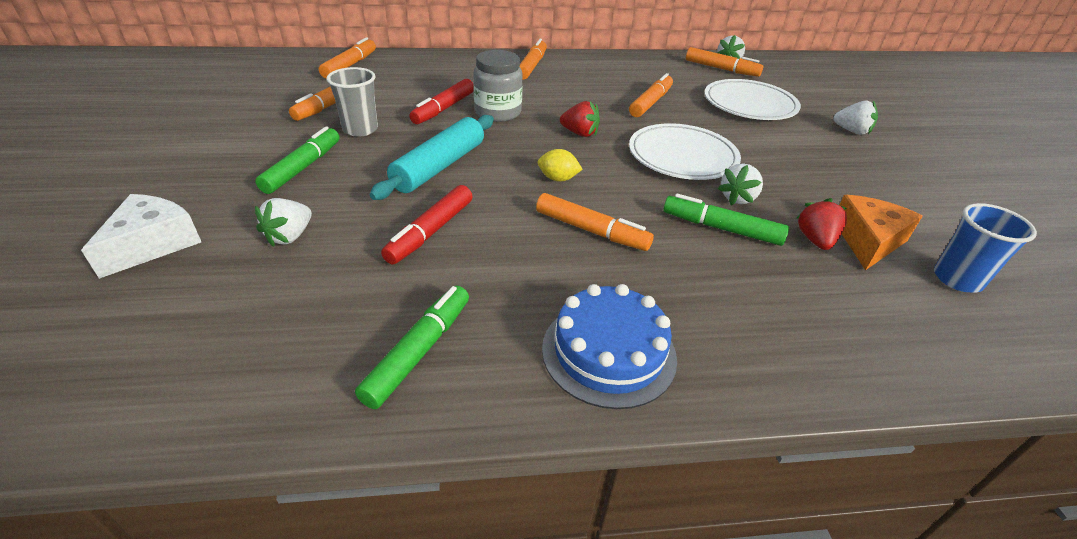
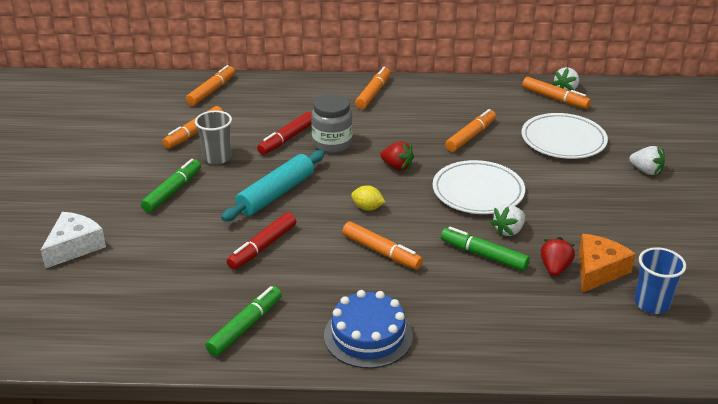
camera: 10 degrees right, 5 degrees down
white strawberry [255,198,312,247] -> none

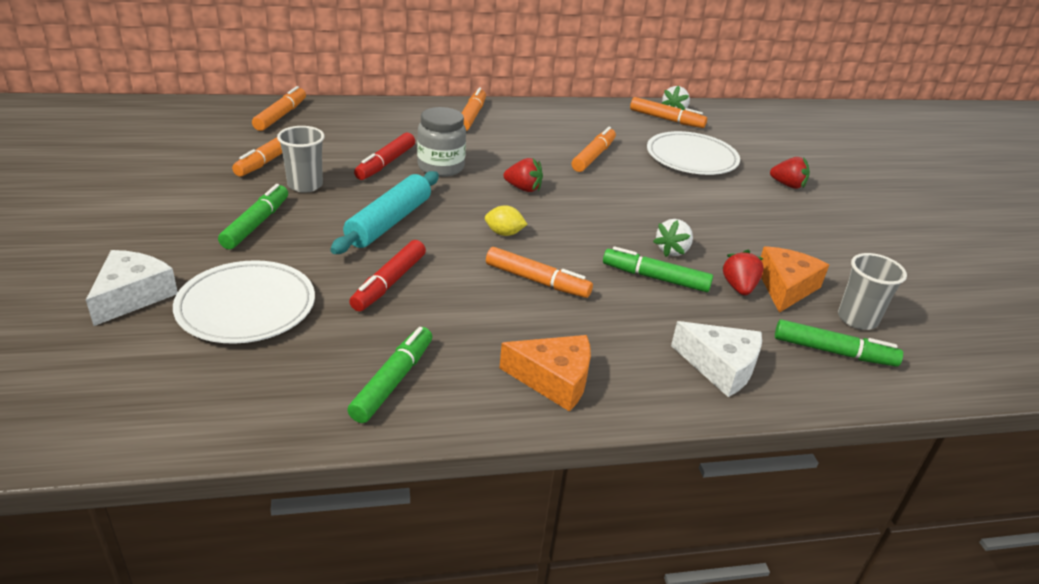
camera: 15 degrees left, 0 degrees up
blue cake [324,290,413,368] -> orange cheese [499,335,591,412]
white plate [433,160,525,214] -> white plate moved to [173,260,315,344]
white strawberry [629,146,665,175] -> red strawberry [770,157,810,189]
blue cup [634,247,686,314] -> grey cup [838,253,907,330]
none -> white cheese [671,321,762,397]
none -> green marker [775,319,903,367]

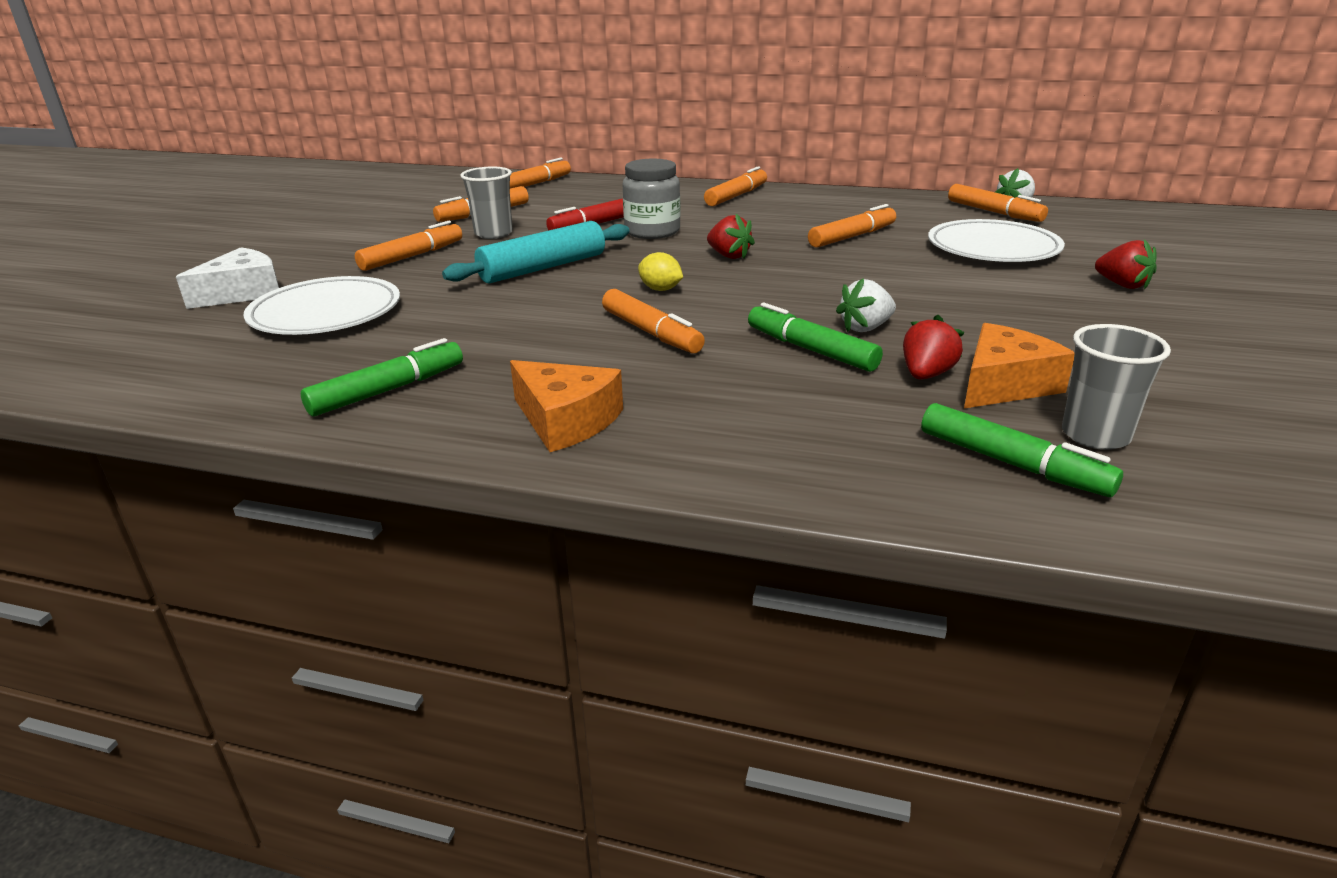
camera: 30 degrees right, 5 degrees down
green marker [218,184,288,249] -> orange marker [355,221,462,271]
red marker [349,240,426,311] -> none
white cheese [671,321,762,397] -> none

